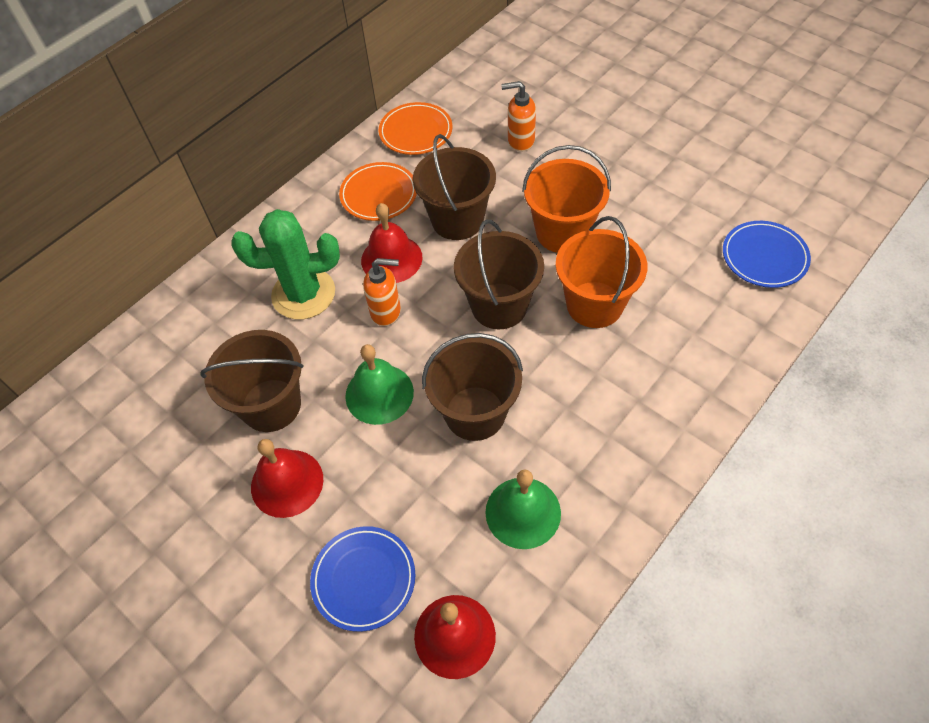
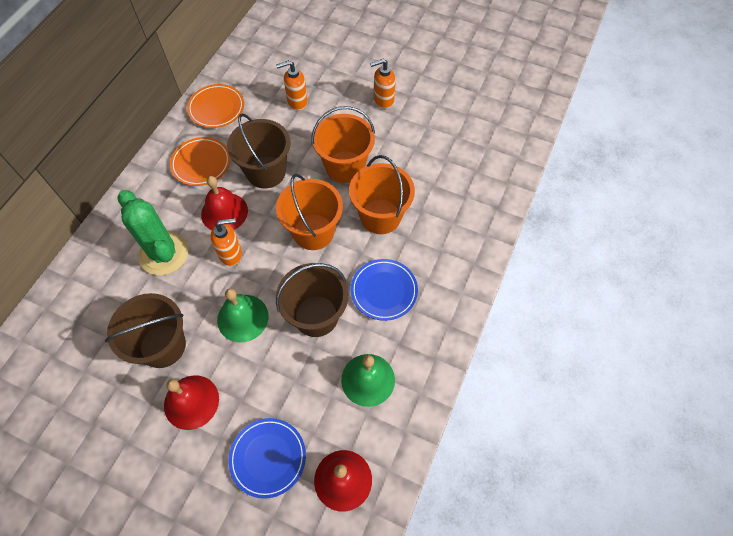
camera: 20 degrees left, 5 degrees up
green cactus [231,209,340,320] -> green cactus turned 75 degrees clockwise [117,190,188,275]
brown bucket [454,219,544,329] -> orange bucket [276,174,343,250]
blue plate [723,221,811,288] -> blue plate moved to [351,259,418,321]
none -> orange soap dispenser [370,59,396,109]

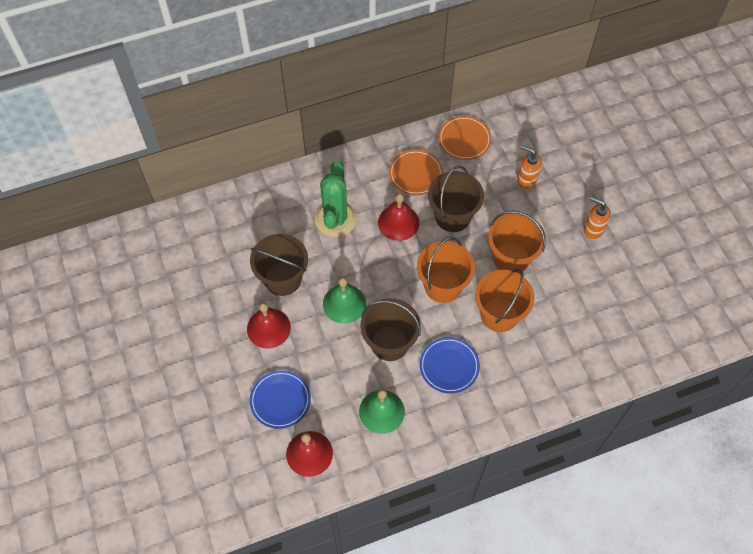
camera: 45 degrees right, 0 degrees up
orange soap dispenser [211,218,242,266] -> none

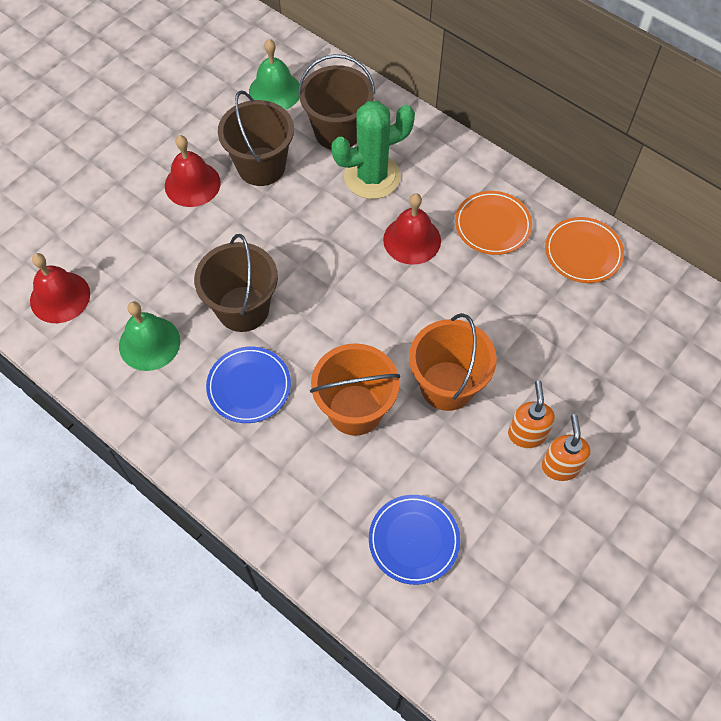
camera: 60 degrees right, 0 degrees up
blue plate [250,370,311,429] -> blue plate moved to [369,495,460,585]
green bell [323,277,366,324] -> green bell moved to [249,39,300,110]
orange bucket [417,237,475,303] -> none
brown bucket [428,166,484,232] -> brown bucket moved to [298,54,375,150]
orange soap dispenser [517,145,542,189] -> orange soap dispenser moved to [508,381,555,448]

